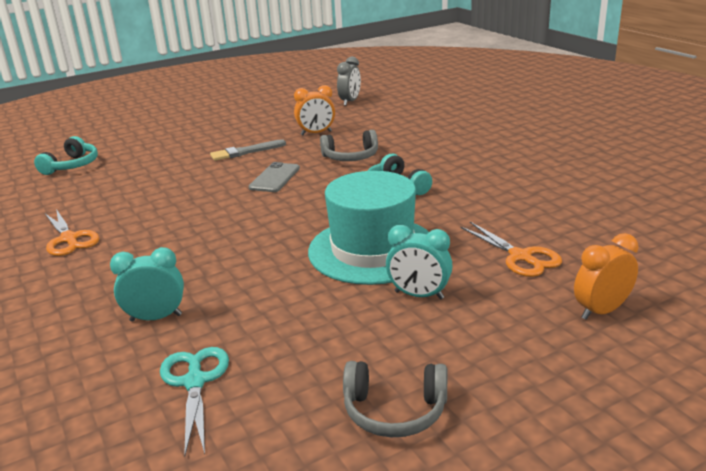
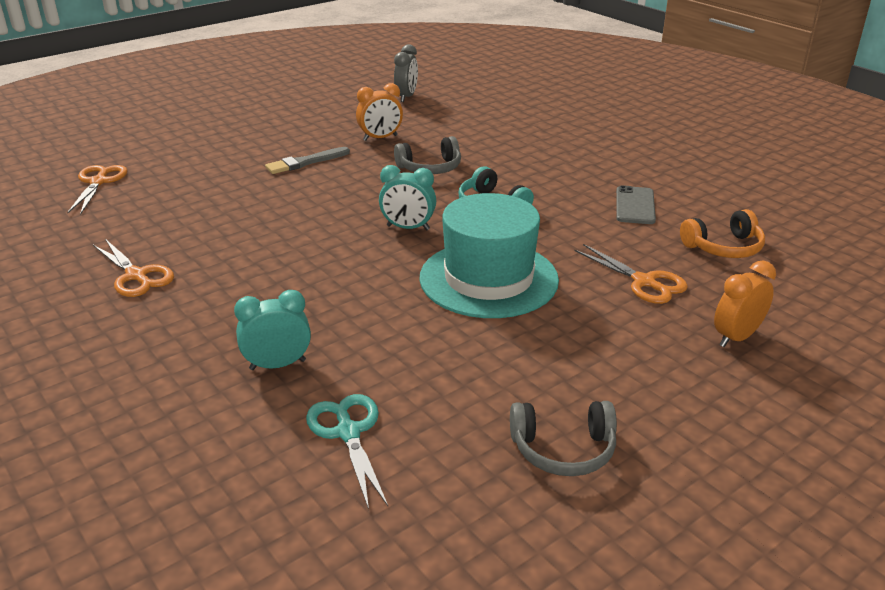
camera: 10 degrees left, 5 degrees up
turquoise headphones [34,136,98,175] -> orange scissors [67,165,128,215]
grey phone [248,162,300,192] -> grey phone moved to [616,185,656,224]
turquoise clock [386,225,453,299] -> turquoise clock moved to [379,165,436,230]
none -> orange headphones [680,209,765,258]

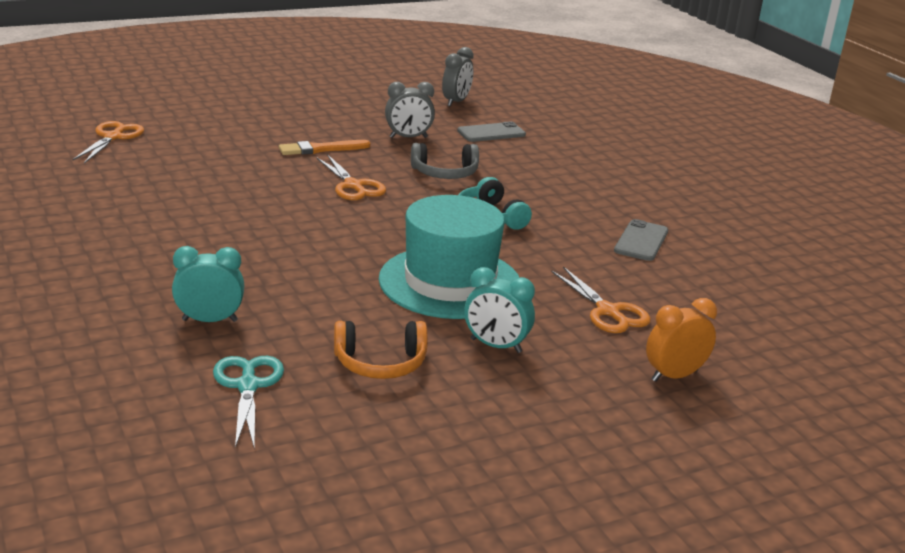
camera: 10 degrees right, 5 degrees down
orange scissors [93,239,174,297] -> orange scissors moved to [316,154,386,200]
grey brush [265,147,350,174] -> orange brush [279,140,371,155]
orange clock [356,83,403,141] -> grey clock [385,82,435,138]
turquoise clock [379,165,436,230] -> turquoise clock moved to [464,267,535,353]
grey headphones [510,401,617,476] -> none
orange headphones [680,209,765,258] -> orange headphones moved to [334,321,428,379]
none -> grey phone [457,121,526,142]

